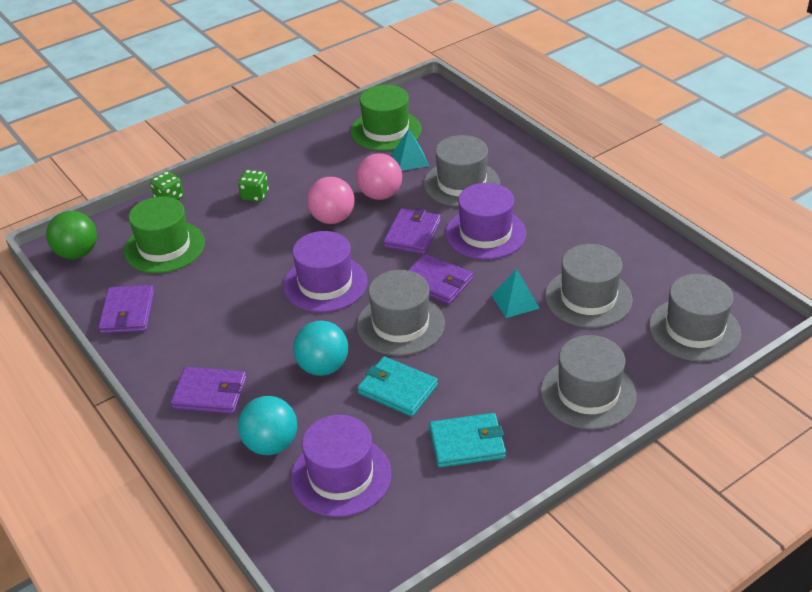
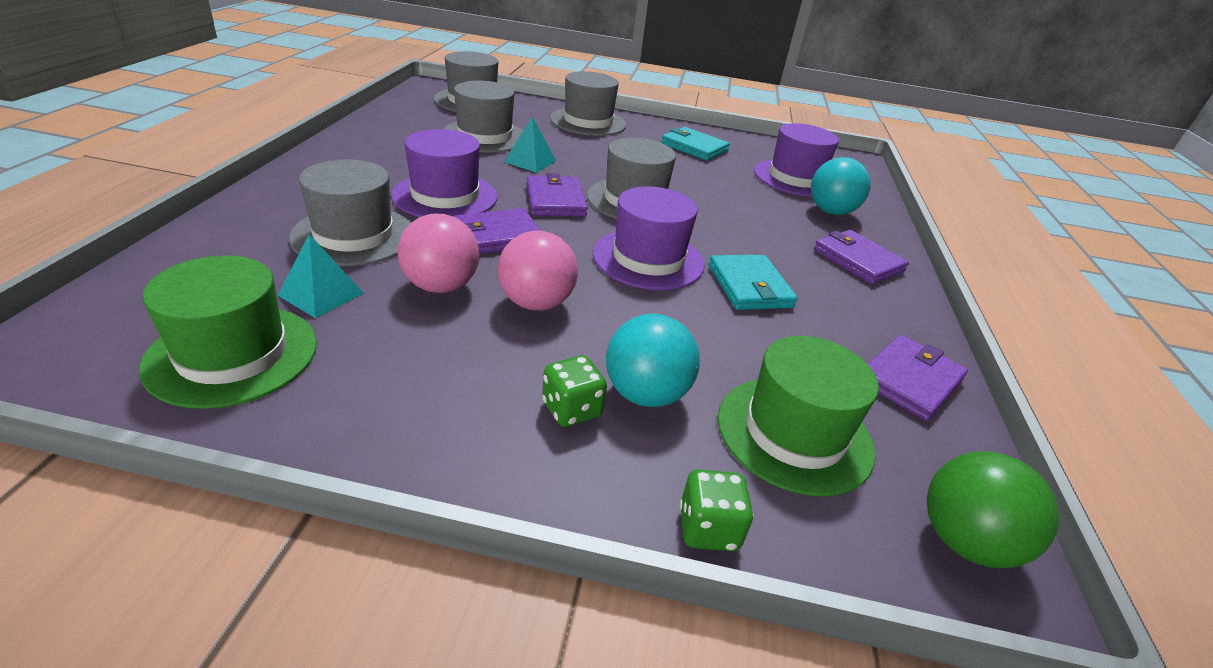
camera: 140 degrees left, 5 degrees down
turquoise ball [293,320,348,376] -> turquoise ball moved to [606,314,700,407]
turquoise wallet [357,356,438,417] -> turquoise wallet moved to [709,255,798,310]

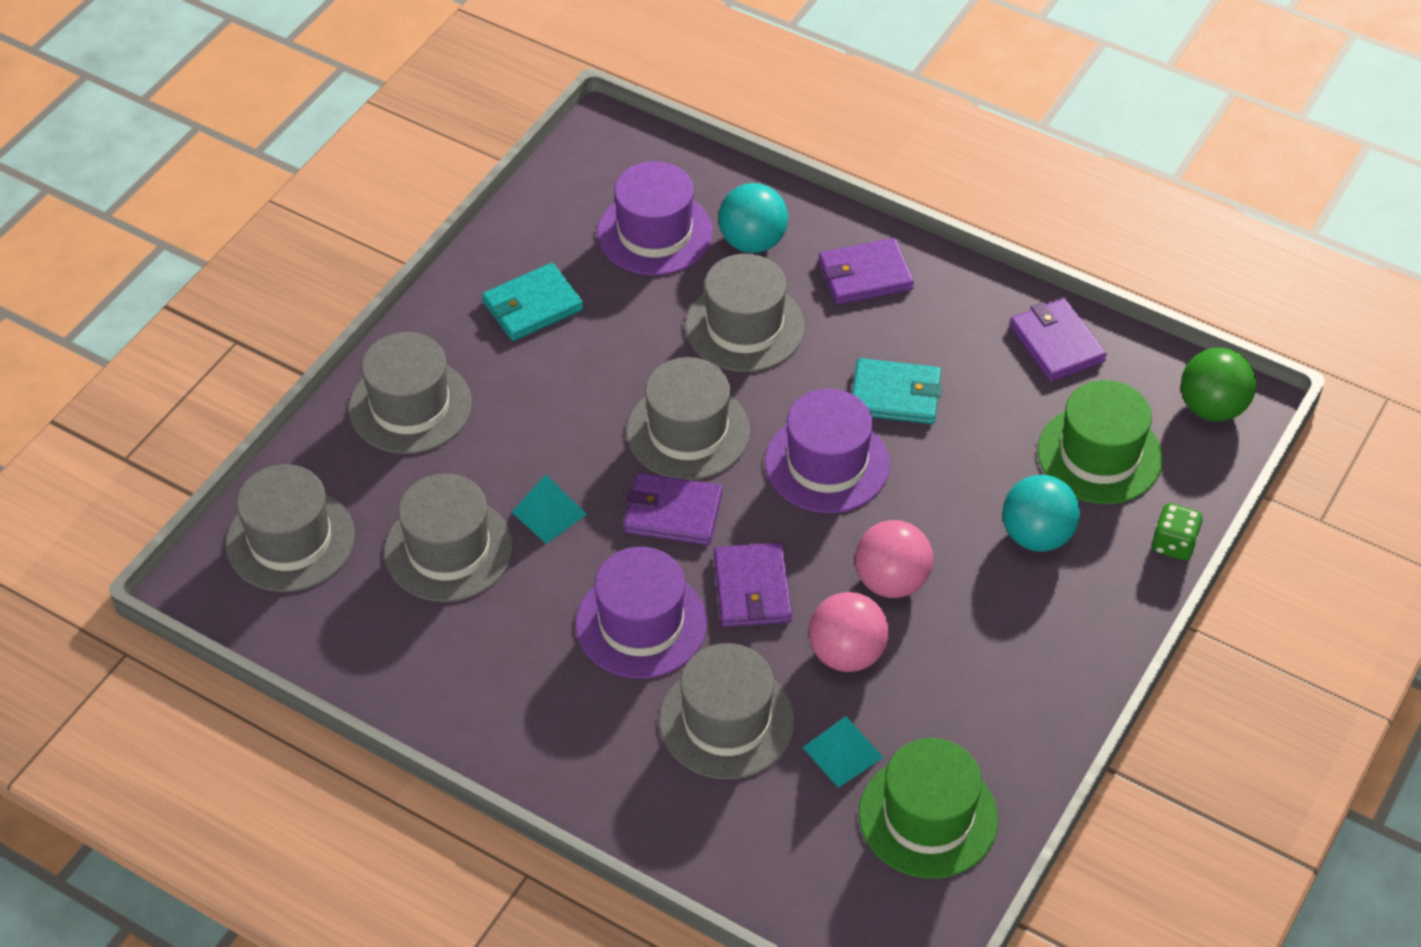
camera: 65 degrees left, 15 degrees up
green dice [542,356,607,427] -> none
none -> grey hat [685,254,805,372]

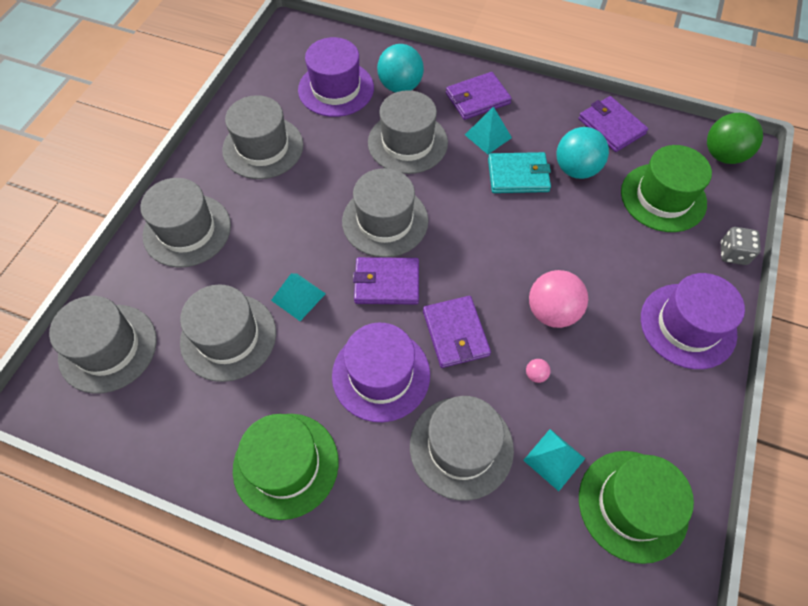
camera: 10 degrees left, 10 degrees up
turquoise wallet [482,263,584,341] -> grey hat [222,95,303,179]
purple hat [765,389,890,513] -> purple hat moved to [641,273,745,369]
pink ball [809,592,889,672] -> pink ball [526,359,551,383], size x0.41
turquoise ball [1003,475,1080,552] -> turquoise ball moved to [557,127,609,179]
green dice [1152,503,1202,561] -> grey dice [721,227,761,265]
none -> green hat [233,414,339,520]
none -> turquoise pyramid [465,106,512,154]

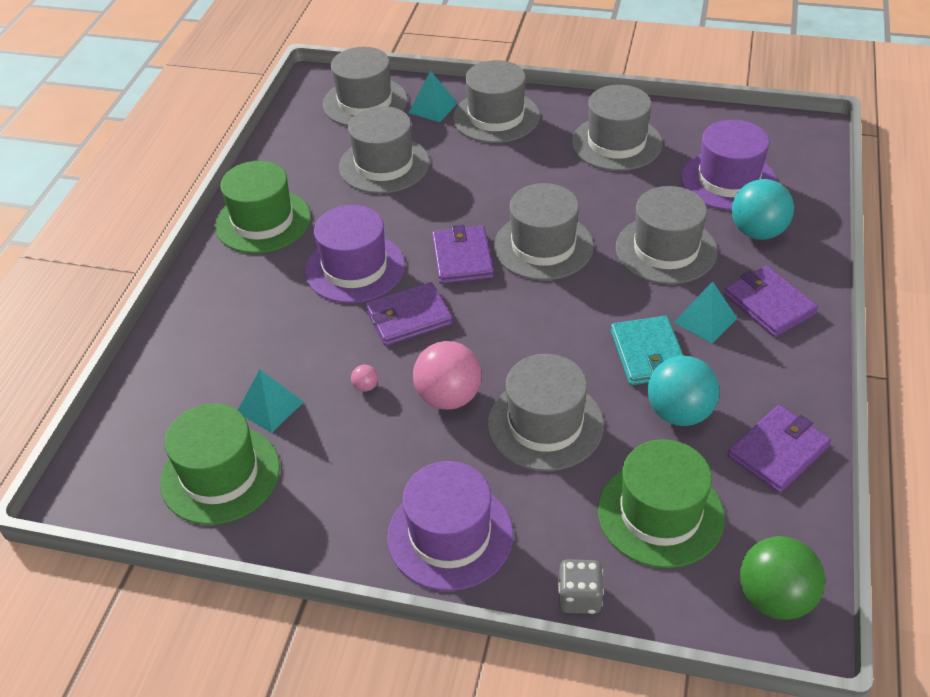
camera: 85 degrees right, 15 degrees down
turquoise pyramid [271,273,326,321] -> turquoise pyramid moved to [409,70,458,122]
grey hat [410,396,514,501] -> grey hat moved to [487,354,604,471]

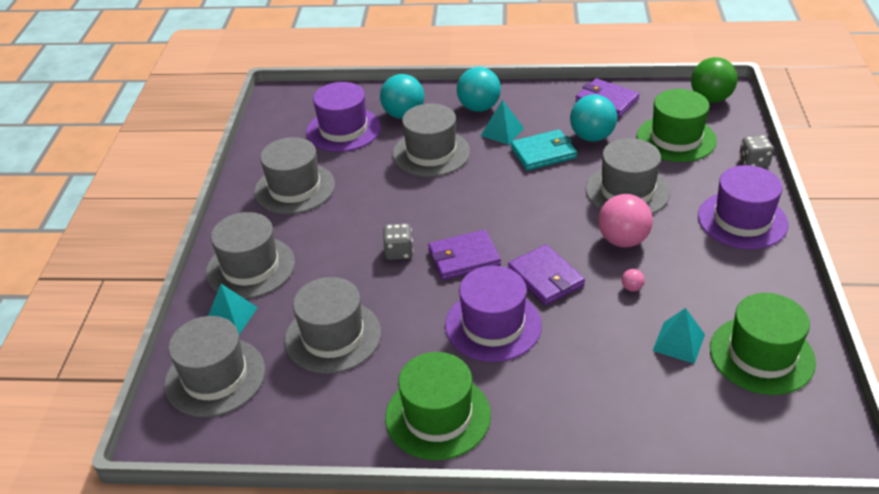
camera: 100 degrees left, 5 degrees down
grey hat [494,183,594,280] -> none
purple wallet [724,266,818,337] -> turquoise ball [457,67,501,112]
none -> grey dice [383,223,413,260]

